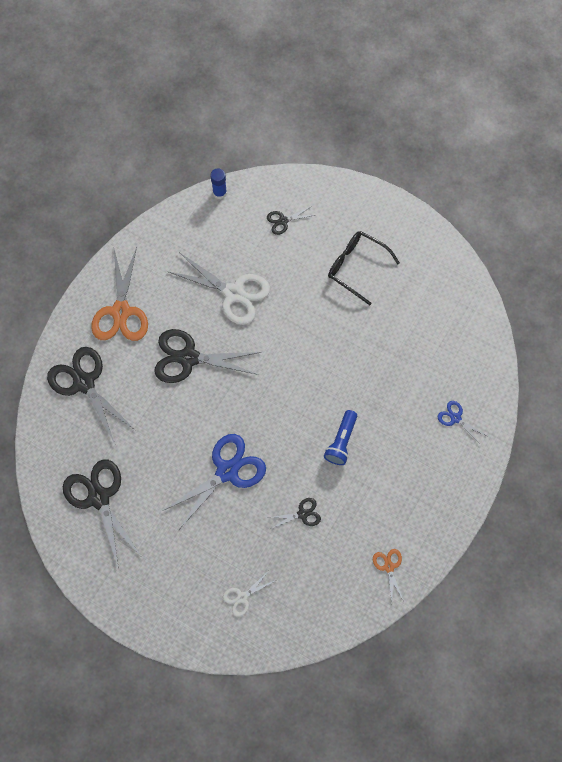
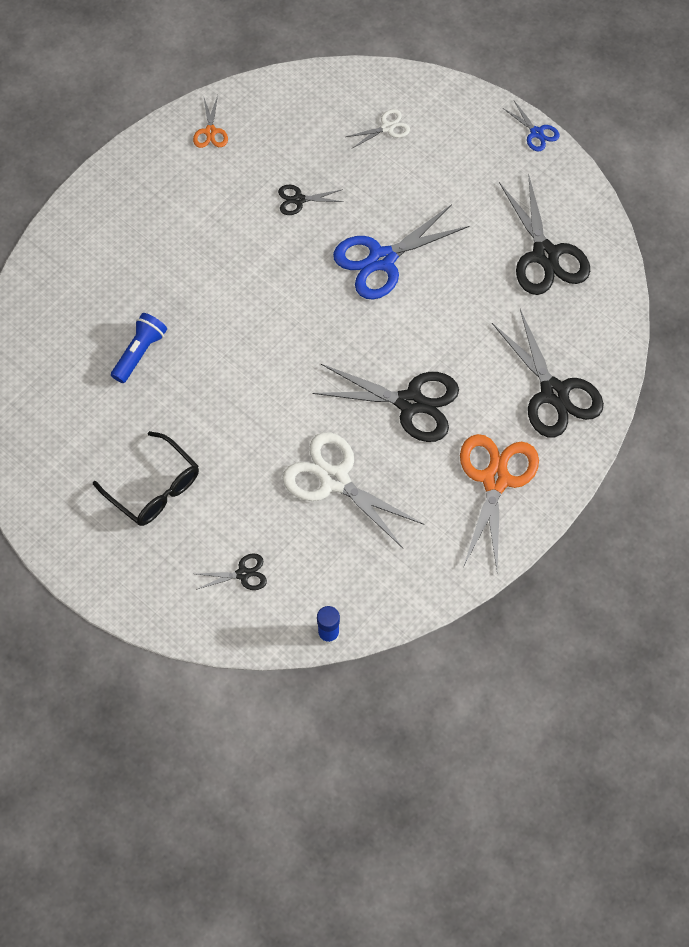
camera: 170 degrees left, 5 degrees down
blue flashlight [324,410,357,465] -> blue flashlight moved to [111,313,167,383]
blue scissors [438,401,487,444] -> blue scissors moved to [503,101,560,152]

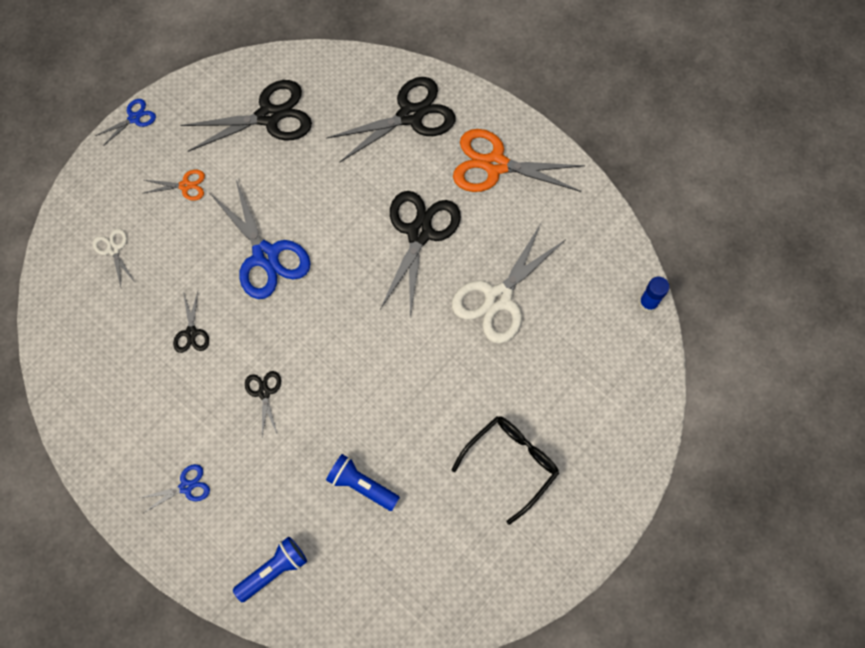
camera: 90 degrees left, 5 degrees up
orange scissors [193,95,228,148] -> orange scissors moved to [144,170,205,201]
black scissors [196,553,267,590] -> black scissors moved to [245,371,281,436]
none -> blue scissors [140,464,210,513]
none -> blue flashlight [233,537,307,602]

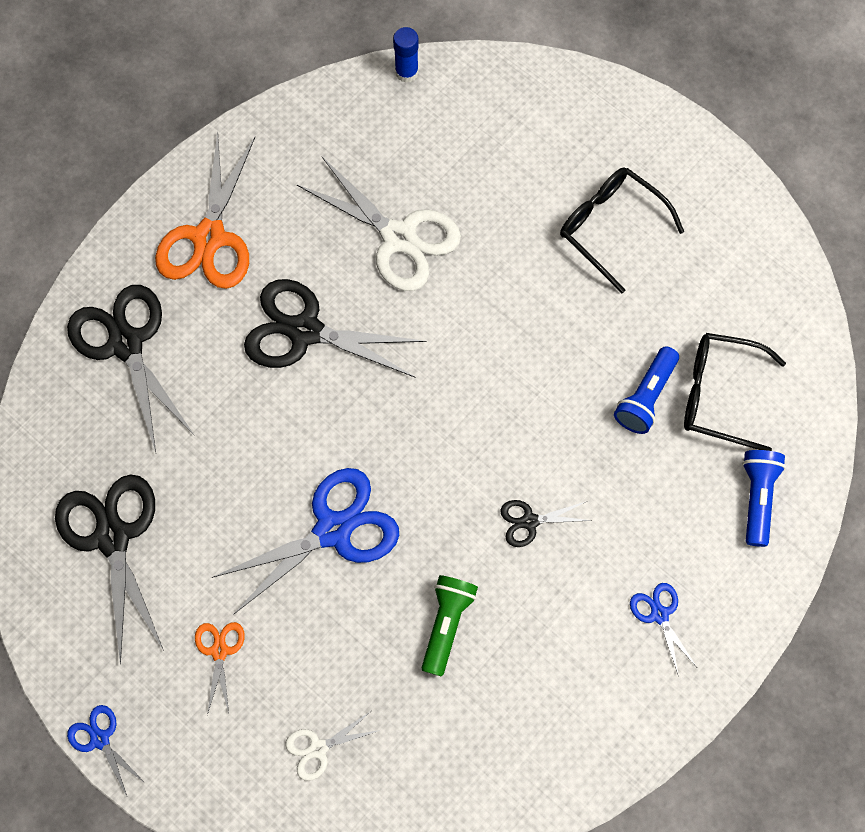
camera: 90 degrees left, 0 degrees up
black scissors [173,292,209,353] -> green flashlight [422,575,478,677]
blue flashlight [233,537,307,602] -> blue flashlight turned 45 degrees clockwise [742,450,786,547]
none -> black glasses [684,333,786,451]

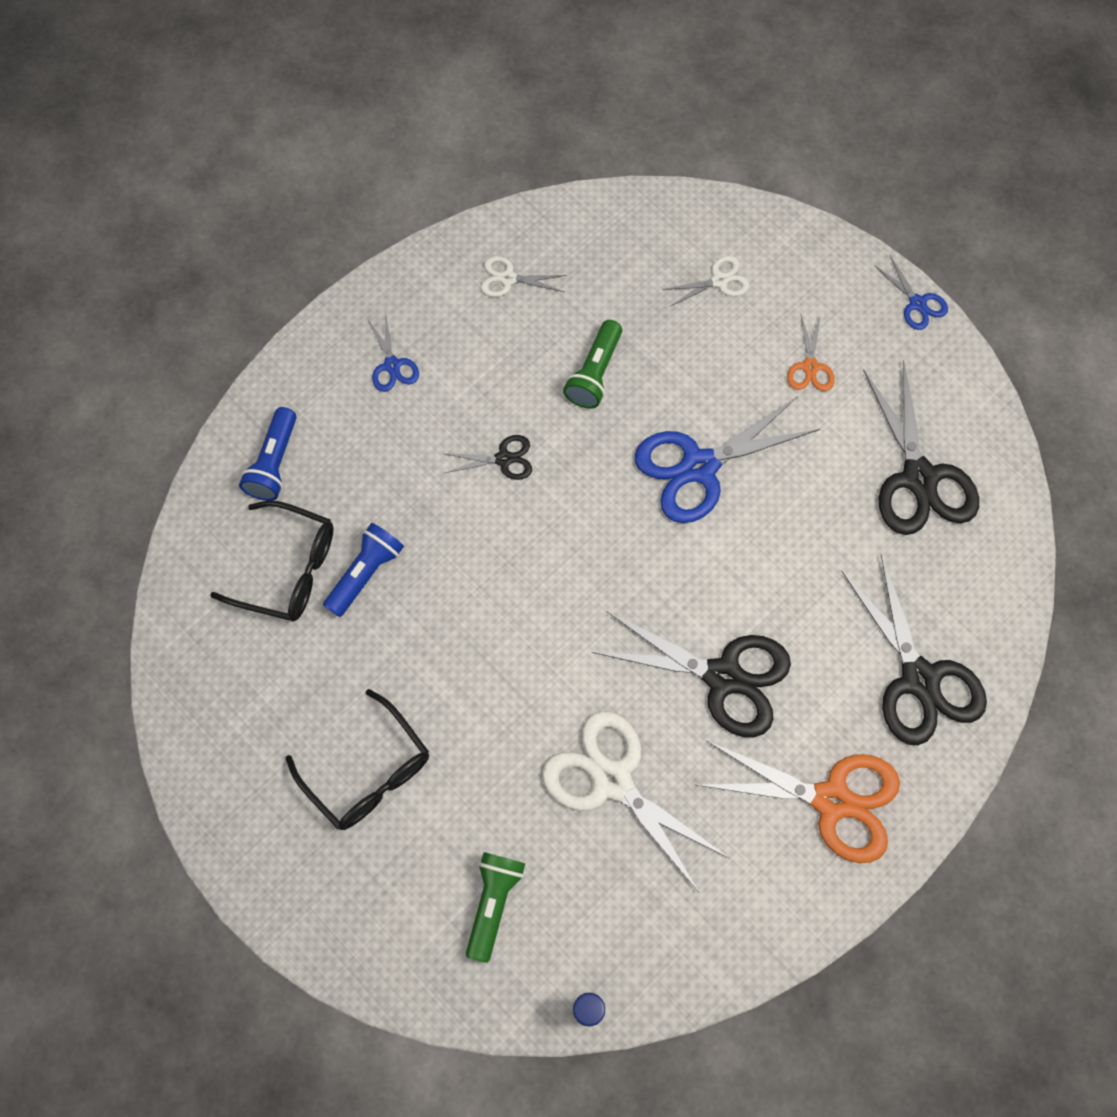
camera: 175 degrees left, 0 degrees up
orange scissors [155,132,255,289] -> orange scissors turned 90 degrees clockwise [697,740,900,863]
none -> green flashlight [466,852,525,963]
none -> white scissors [481,256,567,297]

